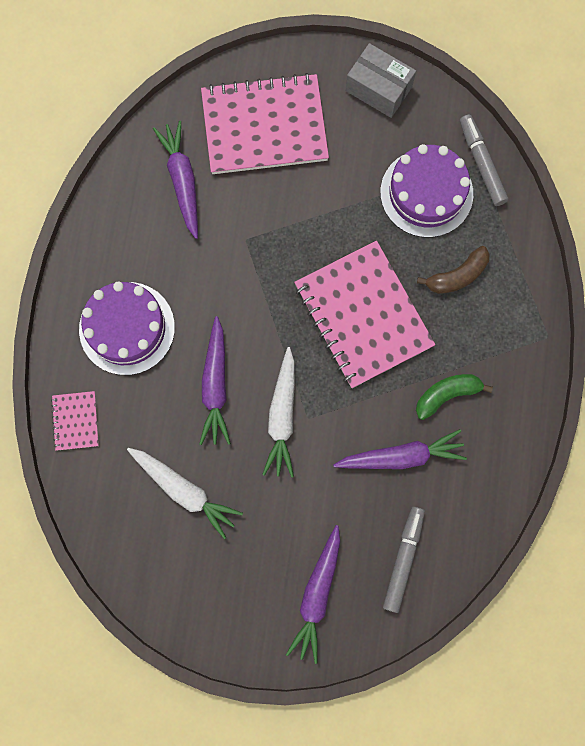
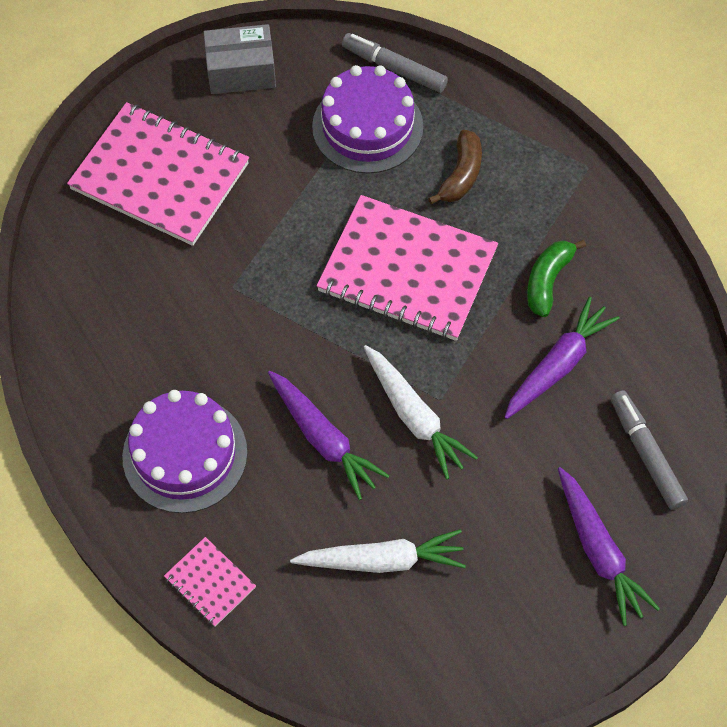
camera: 40 degrees left, 15 degrees down
purple carrot [153,121,198,239] -> none
pink notebook [201,73,329,174] -> pink notebook turned 75 degrees clockwise [67,102,249,246]

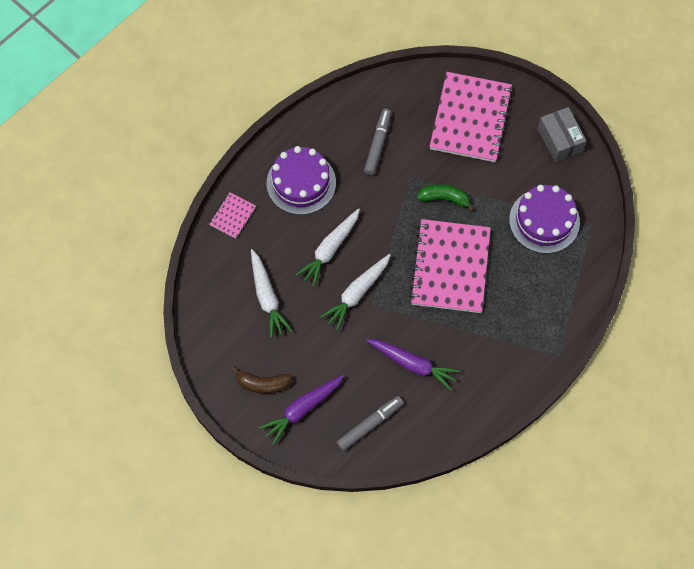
camera: 75 degrees right, 5 degrees up
purple carrot [268,371,390,500] -> white carrot [296,208,360,287]
grey marker [342,33,448,93] -> grey marker moved to [364,109,391,175]
brown banana [428,130,482,204] -> brown banana moved to [232,367,292,394]
green banana [527,240,586,317] -> green banana moved to [417,184,475,212]

